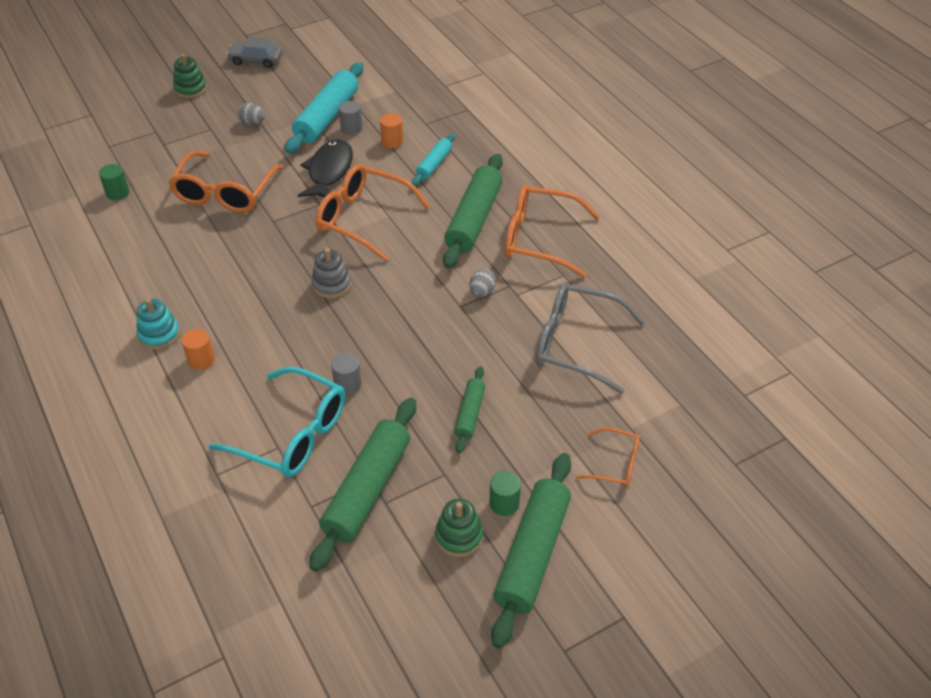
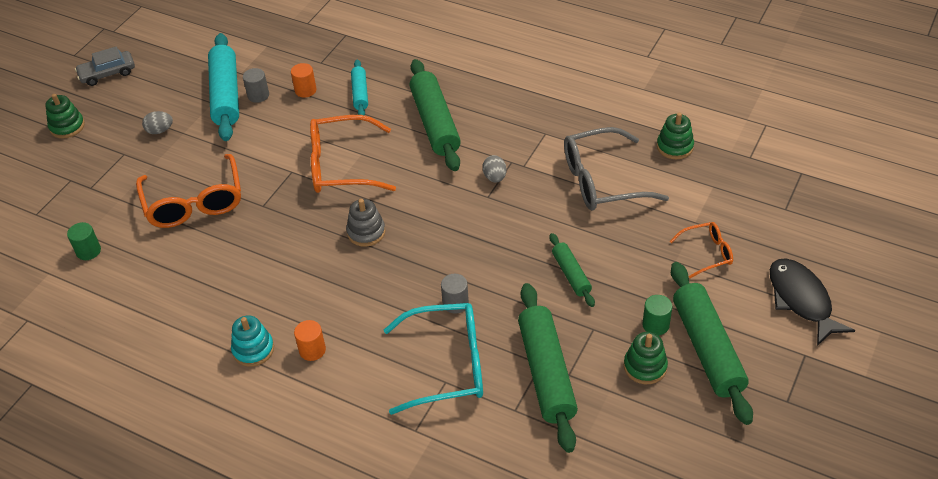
camera: 30 degrees left, 0 degrees up
black fish [298,140,353,197] -> black fish moved to [770,258,855,346]
orange glasses [505,185,600,278] -> none
none -> green stacking toy [657,113,694,159]

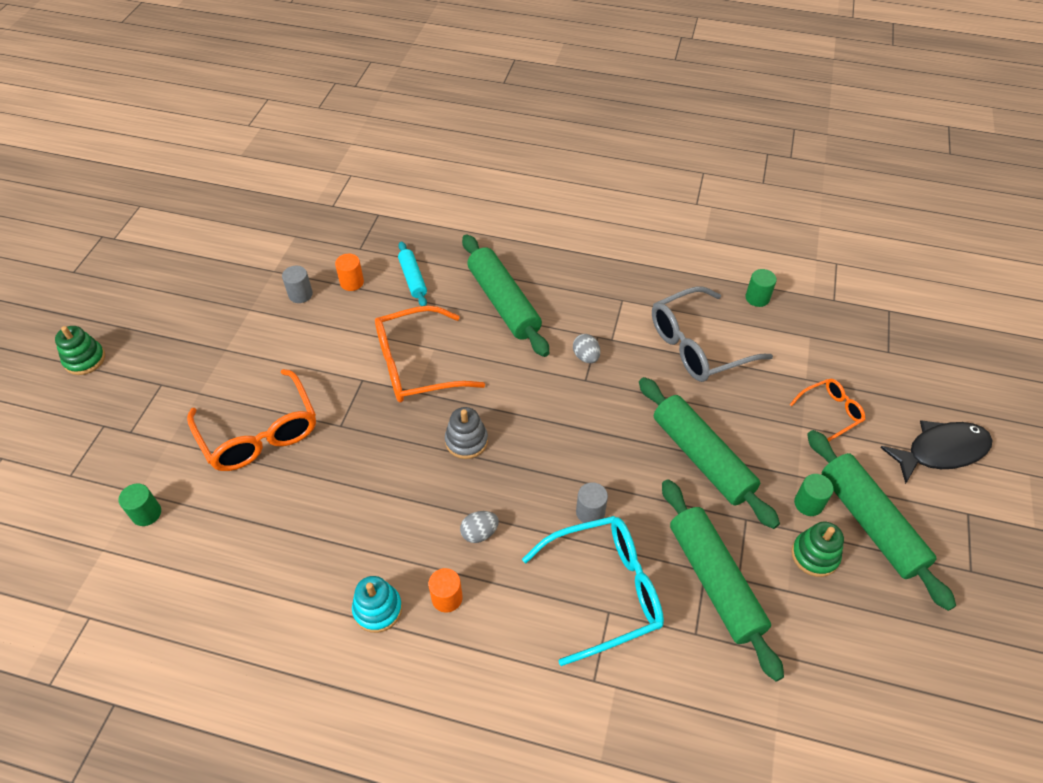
camera: 15 degrees left, 5 degrees up
grey car [75,46,135,86] -> none
grey egg [142,111,173,134] -> grey egg moved to [460,511,499,543]
turquoise rolling pin [208,33,239,141] -> none
green rolling pin [549,233,595,307] -> green rolling pin [639,377,780,529], size x1.88
green stacking toy [657,113,694,159] -> green cylinder [745,269,777,307]
black fish [770,258,855,346] -> black fish turned 105 degrees clockwise [880,420,992,484]

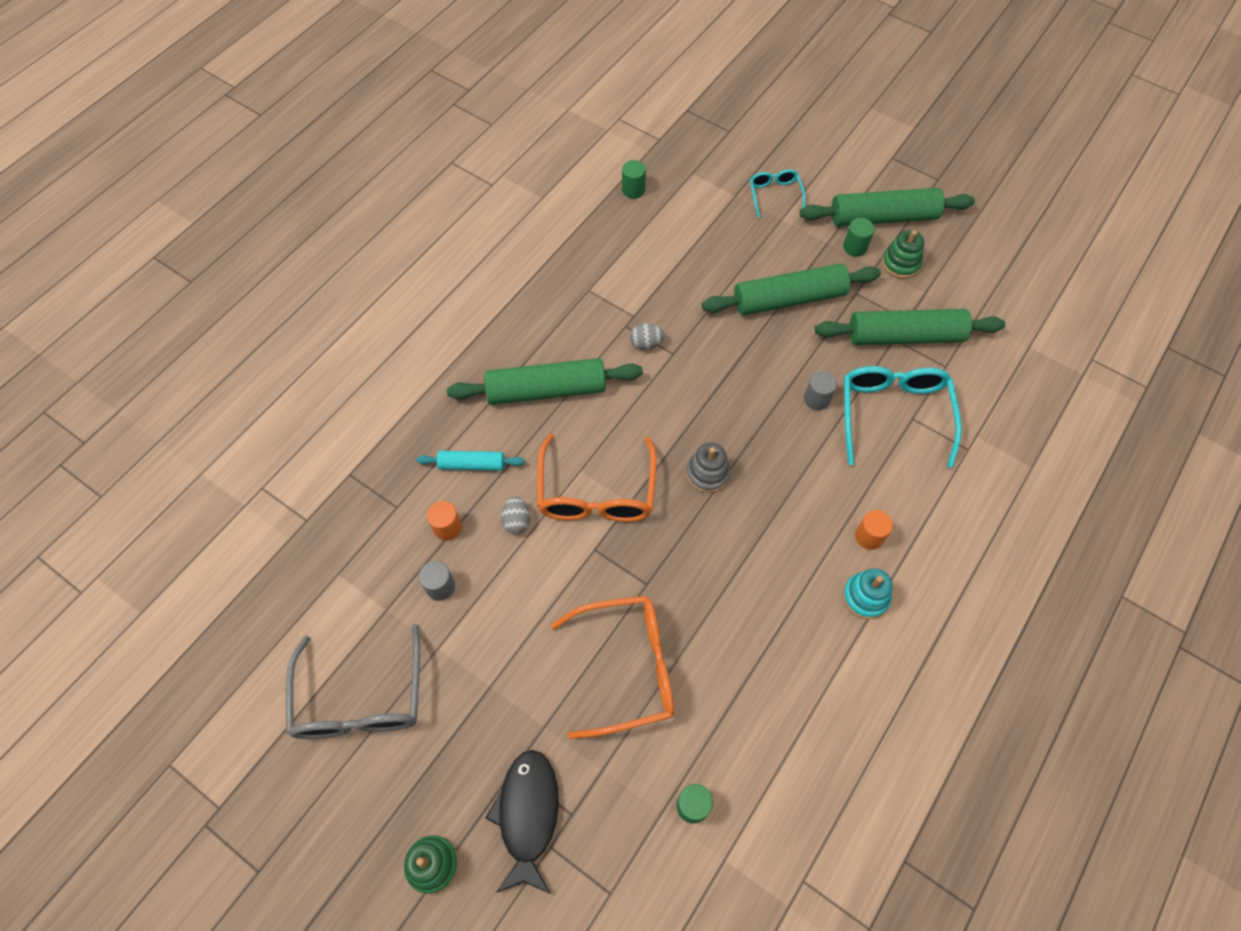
camera: 70 degrees left, 10 degrees up
grey egg [460,511,499,543] -> grey egg moved to [501,496,530,534]
grey glasses [652,286,773,382] -> grey glasses moved to [286,624,420,739]
orange glasses [789,379,865,441] -> turquoise glasses [750,169,806,218]
black fish [880,420,992,484] -> black fish moved to [485,750,559,894]

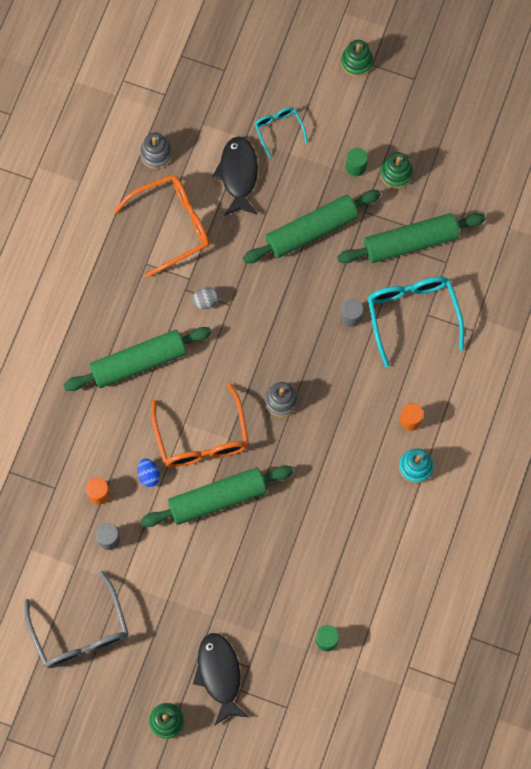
camera: 15 degrees left, 10 degrees up
turquoise rolling pin [417,451,525,471] -> none
grey egg [501,496,530,534] -> blue egg [137,458,160,487]
orange glasses [550,596,674,739] -> orange glasses moved to [113,175,209,278]
green cylinder [622,160,646,198] -> grey stacking toy [140,133,173,169]
green rolling pin [800,188,975,226] -> green rolling pin moved to [140,465,293,527]
none -> black fish [212,136,258,216]
none -> green stacking toy [341,40,373,77]

